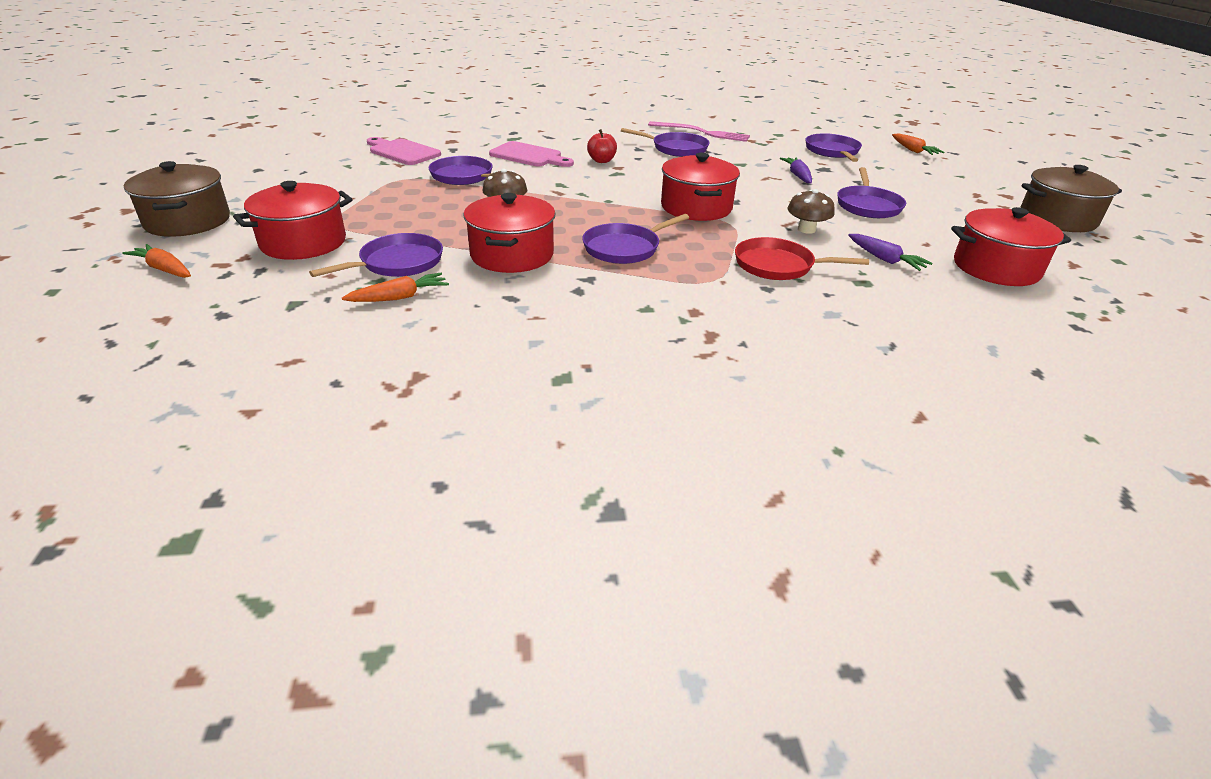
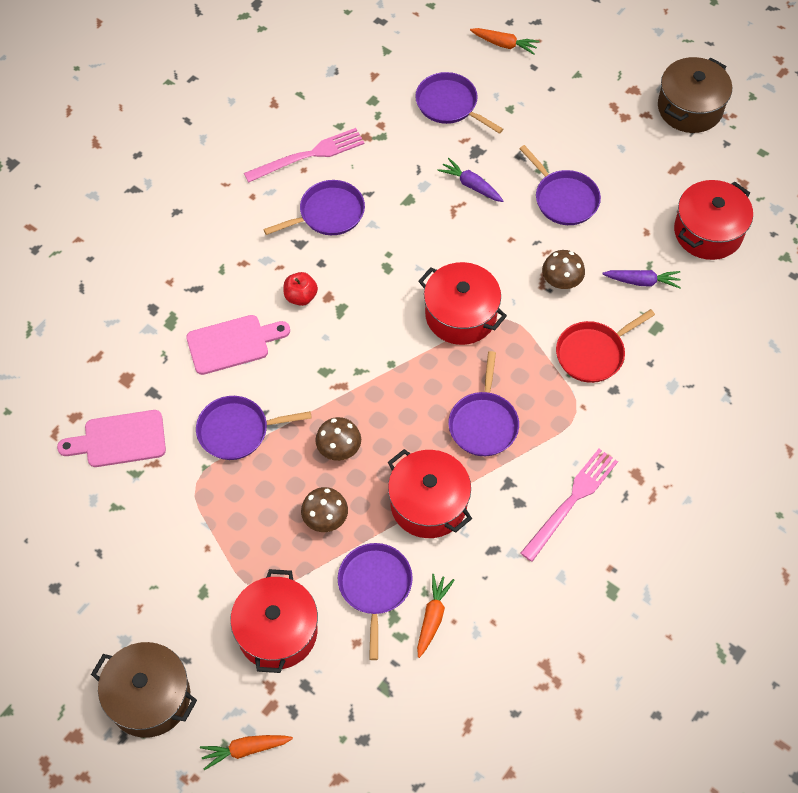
camera: 45 degrees left, 25 degrees up
none -> brown mushroom [301,487,348,532]
none -> pink fork [521,449,618,562]

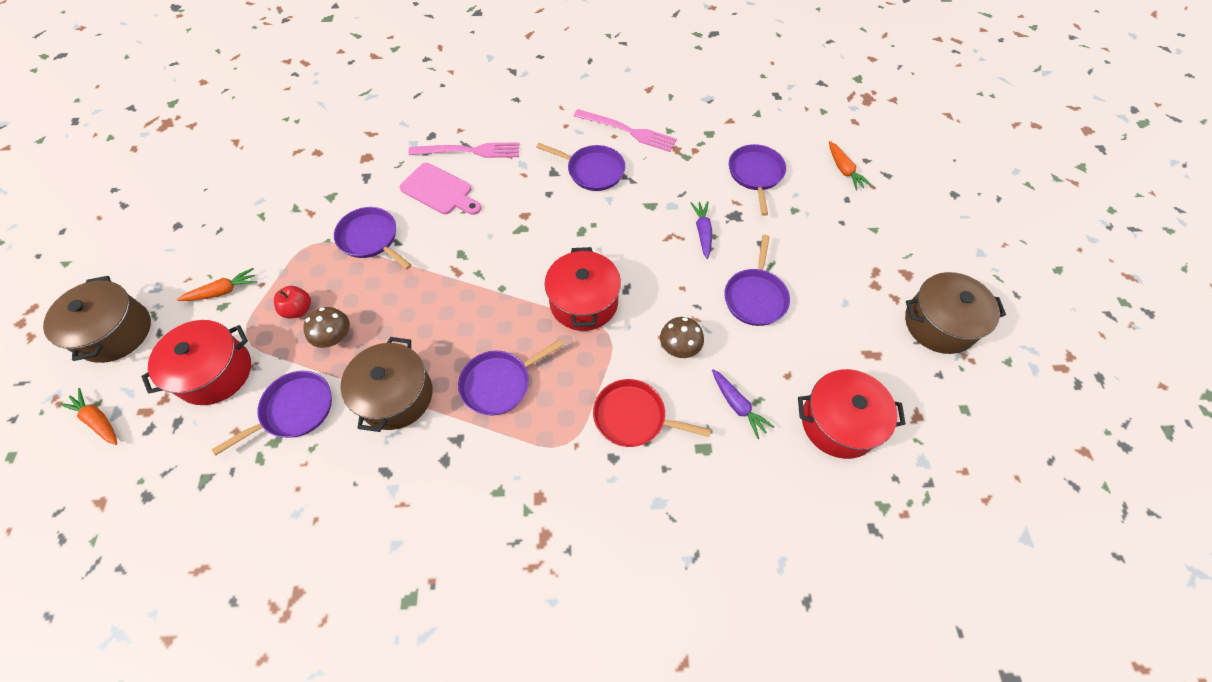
camera: 50 degrees right, 0 degrees up
pink cutting board [57,410,166,467] -> none
red apple [283,272,318,306] -> red apple moved to [274,286,311,318]
brown mushroom [315,417,361,461] -> none
red pot [388,449,472,538] -> brown pot [341,337,433,432]
orange carrot [417,574,454,658] -> orange carrot moved to [177,268,257,301]
pink fork [521,449,618,562] -> pink fork moved to [408,142,520,158]

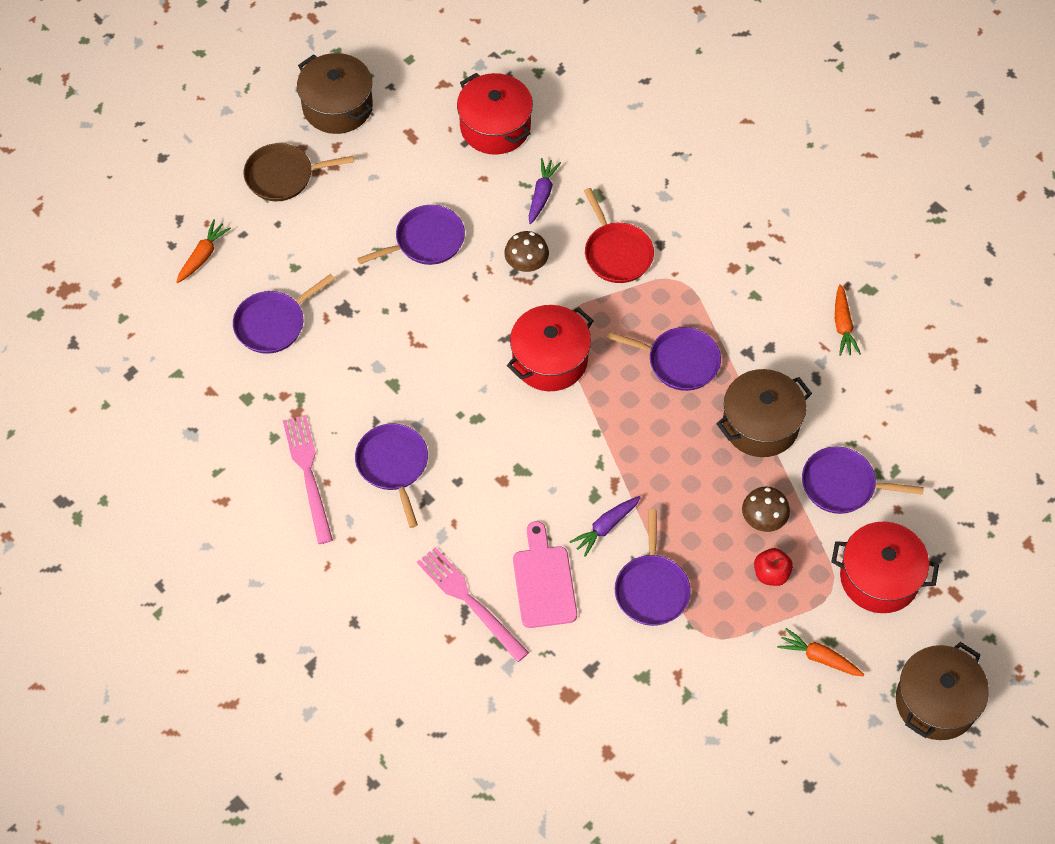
camera: 130 degrees left, 0 degrees up
orange carrot [59,388,117,445] -> orange carrot moved to [835,284,861,356]
purple carrot [690,201,712,259] -> purple carrot moved to [569,496,641,557]
none -> brown pan [244,143,354,201]

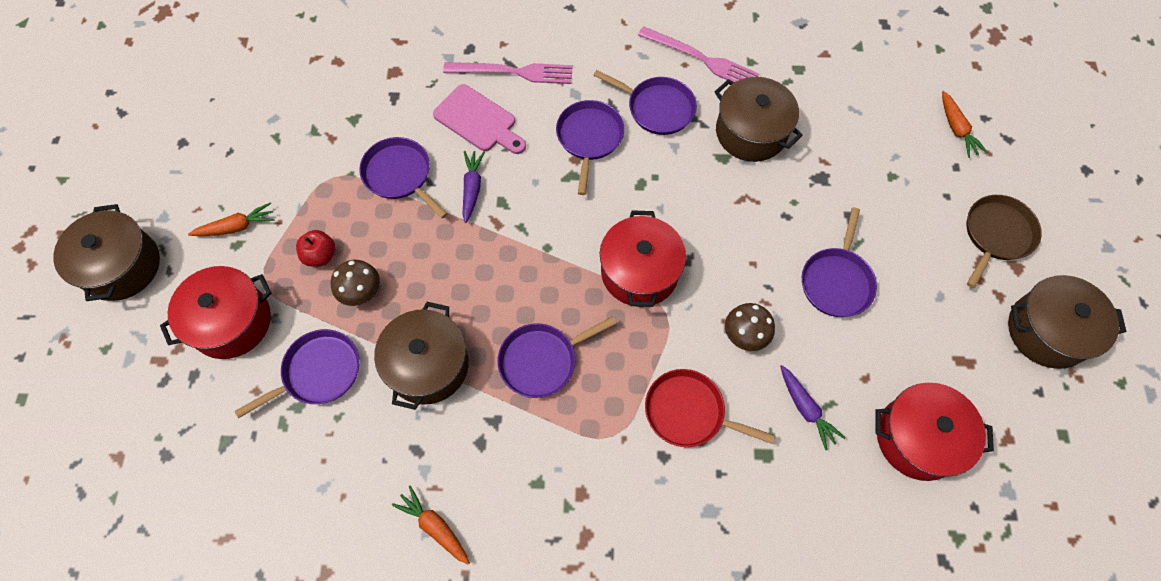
camera: 135 degrees right, 5 degrees up
purple pan [233,274,335,354] -> purple pan moved to [556,100,624,195]
none -> brown pot [714,77,803,162]

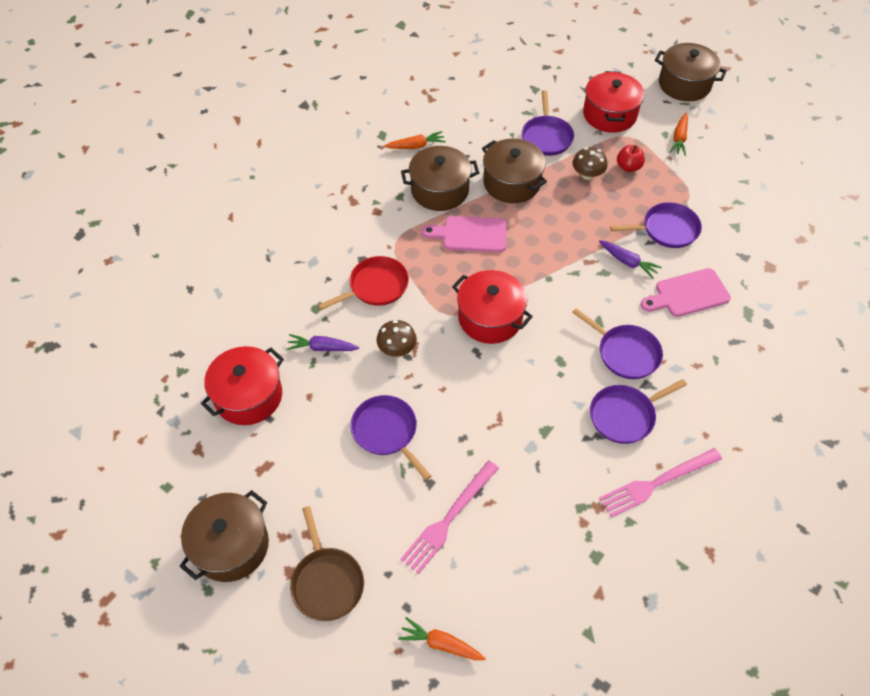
camera: 125 degrees right, 10 degrees down
pink fork [443,62,573,84] -> pink fork moved to [400,461,499,574]
purple pan [498,317,616,398] -> pink cutting board [422,216,507,252]
brown pot [714,77,803,162] -> brown pot moved to [401,146,479,211]

